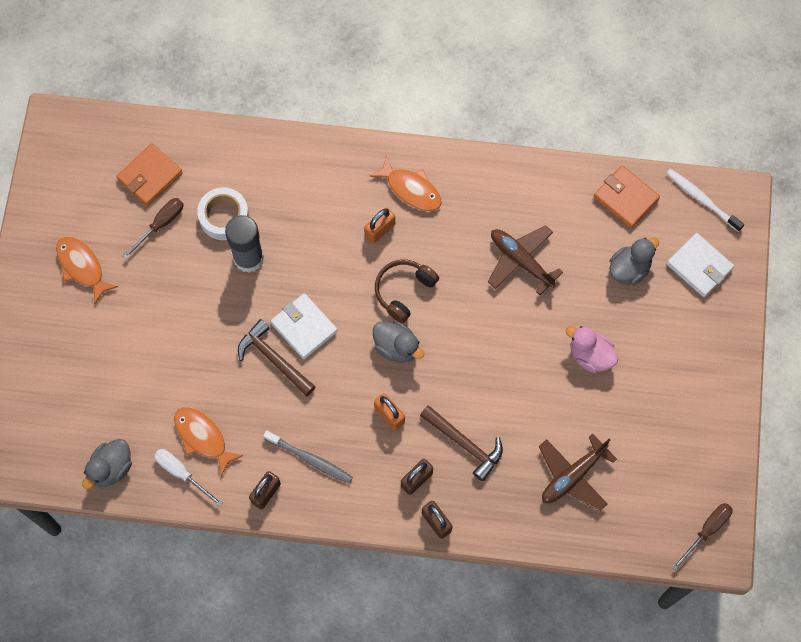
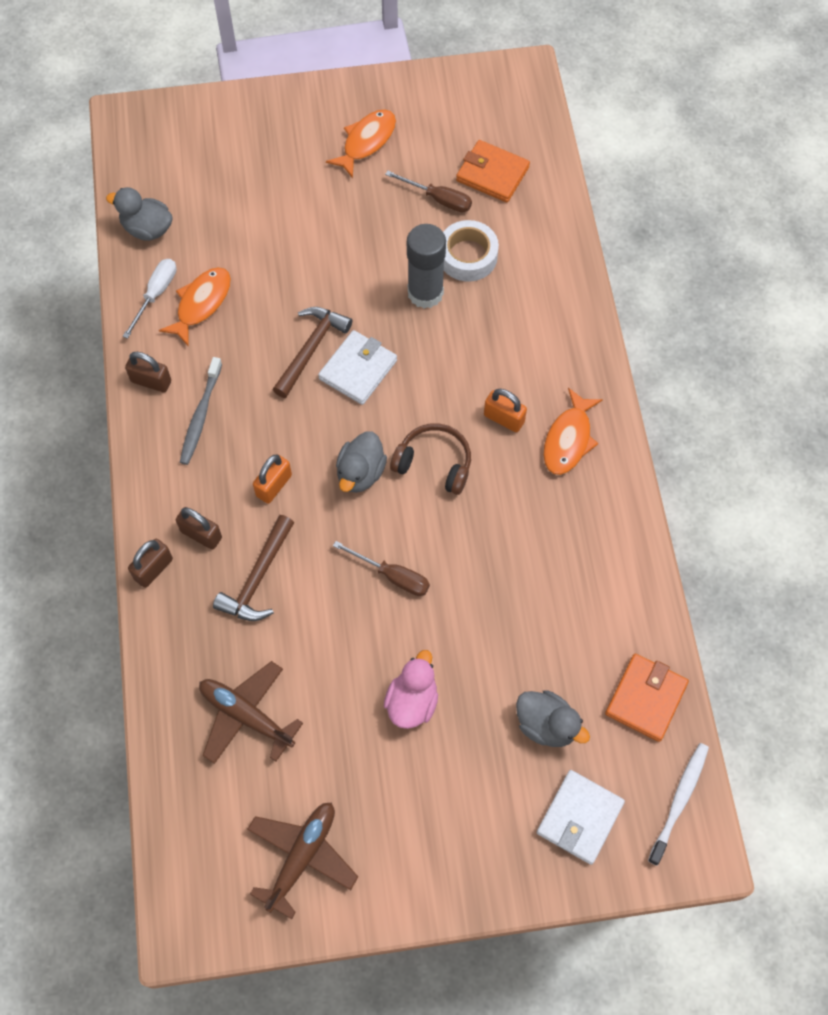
camera: 75 degrees right, 5 degrees down
brown plane [488,225,563,295] -> brown plane moved to [247,802,358,919]
brown screwdriver [672,503,733,570] -> brown screwdriver moved to [333,541,430,596]

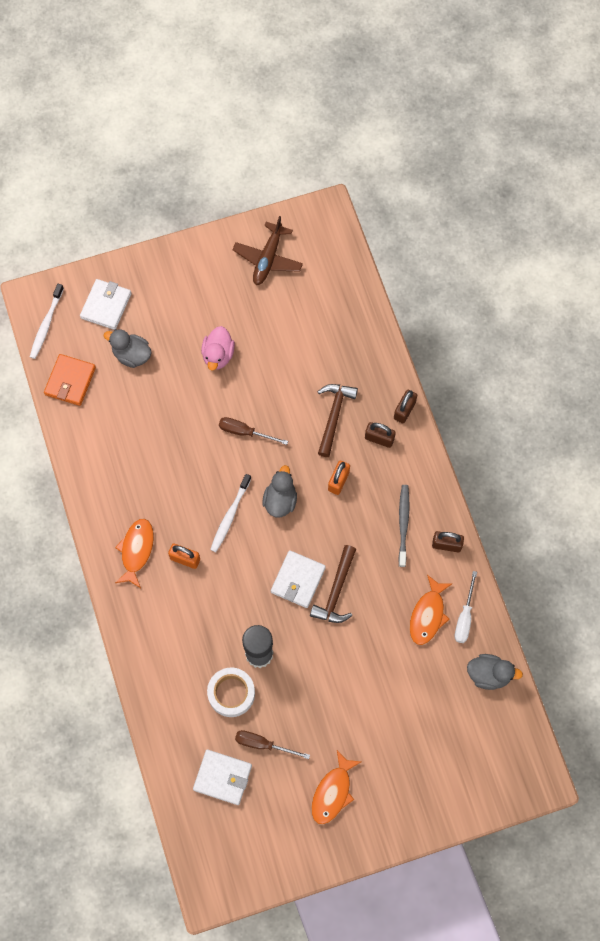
camera: 170 degrees right, 5 degrees up
brown plane [199,661,303,764] -> none
brown headphones [390,423,471,495] -> white toothbrush [210,474,251,552]
orange wallet [456,140,530,202] -> white wallet [193,749,252,805]

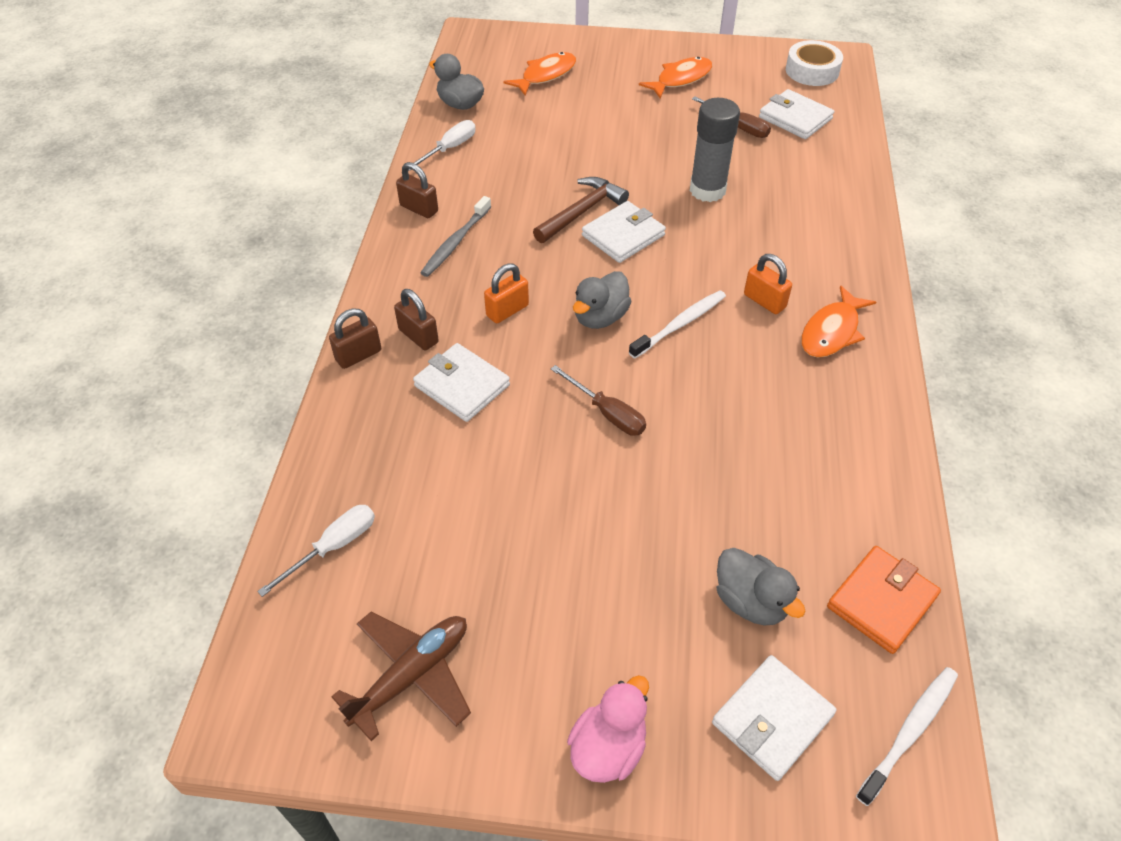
camera: 155 degrees left, 20 degrees down
pink duck [201,326,235,371] -> pink duck moved to [567,675,649,783]
white tape [207,668,255,717] -> white tape moved to [786,40,843,86]
brown hammer [317,384,358,457] -> white wallet [413,343,510,422]
orange fish [409,575,453,645] -> orange fish moved to [503,52,576,96]
none -> white screwdriver [257,505,375,597]

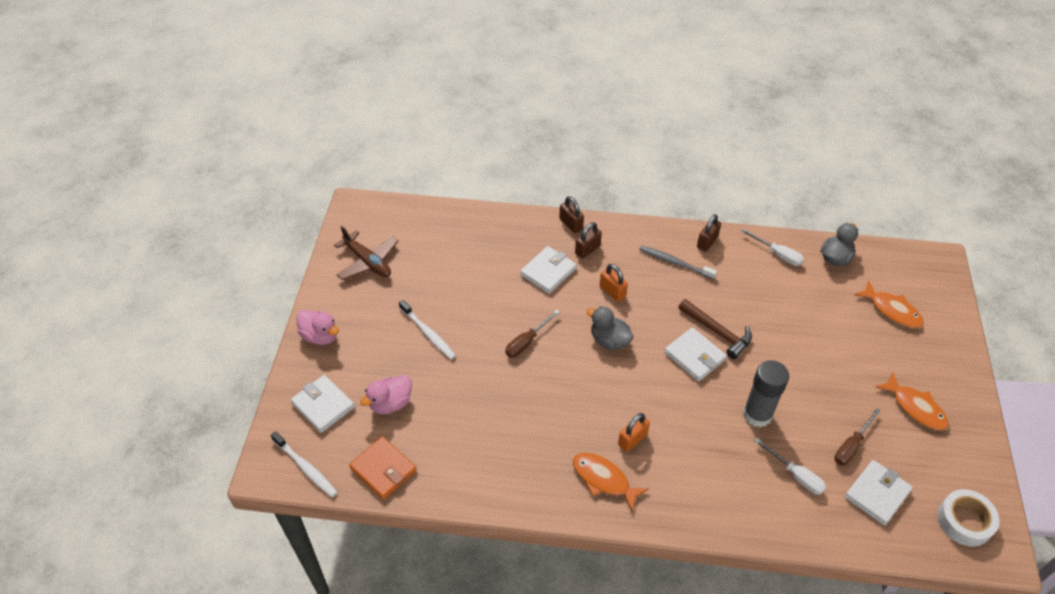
camera: 90 degrees right, 0 degrees up
white screwdriver [257,505,375,597] -> white screwdriver moved to [754,438,826,495]
white toothbrush [629,290,726,359] -> white toothbrush moved to [399,300,456,360]
grey duck [717,548,806,626] -> pink duck [360,375,412,414]

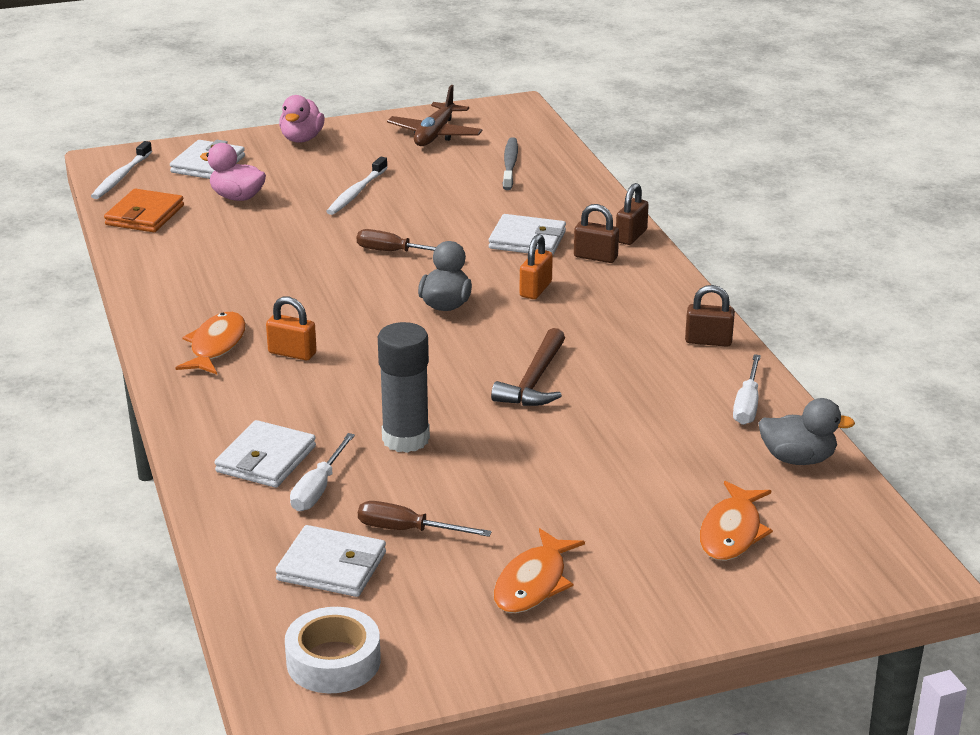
camera: 65 degrees right, 20 degrees down
grey toothbrush [639,246,717,280] -> grey toothbrush moved to [503,137,518,190]
white wallet [664,327,727,382] -> white wallet moved to [215,420,316,488]

